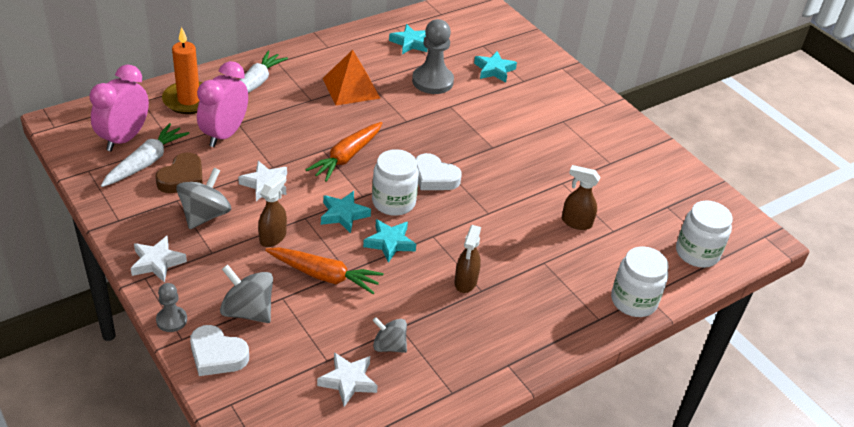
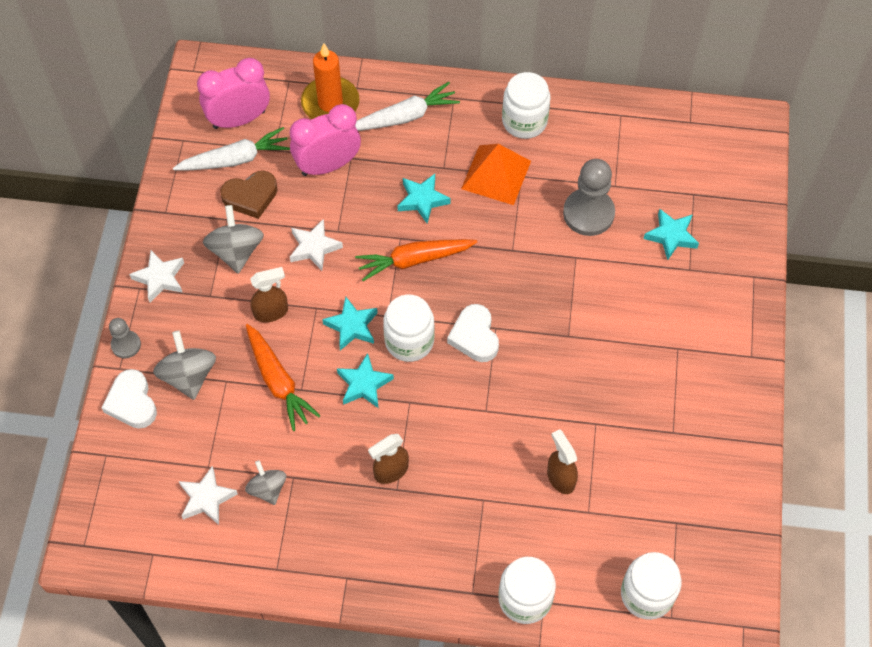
camera: 45 degrees right, 20 degrees up
grey spinning top [176,168,231,229] -> grey spinning top turned 75 degrees counterclockwise [203,205,264,274]
turquoise star [389,24,428,54] -> turquoise star moved to [397,174,451,223]
none -> white jar [502,72,551,139]

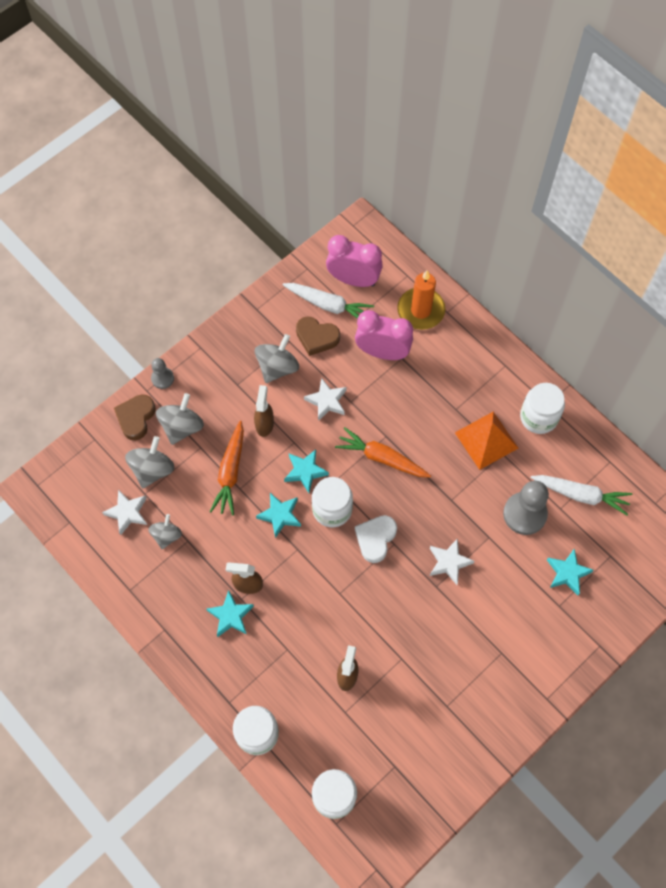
camera: 40 degrees right, 5 degrees up
white heart [101,369,157,429] -> brown heart [114,394,156,440]
white star [129,250,184,302] -> white star moved to [430,538,474,585]
brown spray bottle [250,267,288,322] -> brown spray bottle turned 105 degrees counterclockwise [254,385,274,437]
white carrot [355,82,460,131] -> white carrot moved to [531,475,632,515]
turquoise star [397,174,451,223] -> turquoise star moved to [206,590,254,637]
none -> grey spinning top [125,436,175,488]

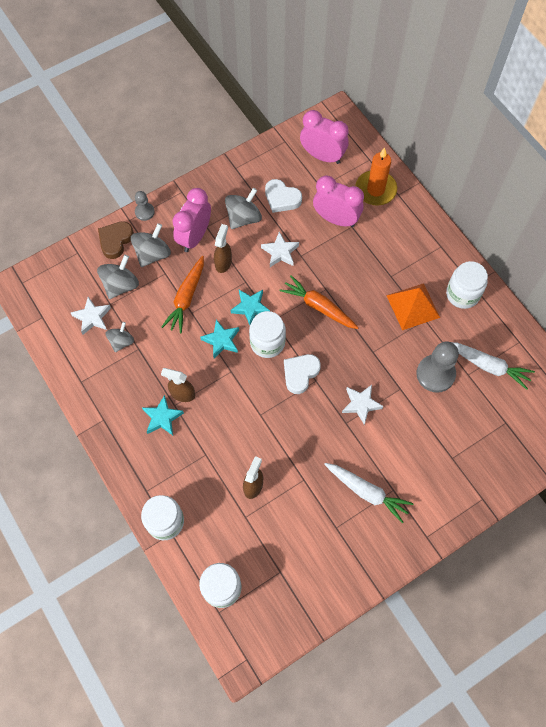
camera: 10 degrees right, 0 degrees up
white carrot [282,283,374,319] -> white carrot moved to [324,463,414,523]
brown heart [296,316,340,356] -> white heart [265,179,302,213]
turquoise star [547,548,594,595] -> none
none -> pink clock [173,188,211,252]

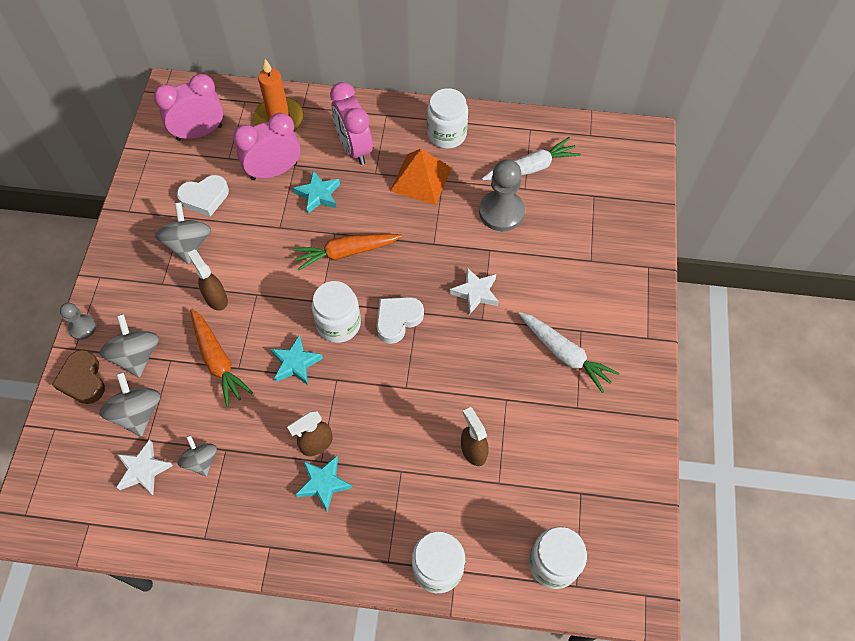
camera: 50 degrees left, 5 degrees down
pink clock [173,188,211,252] -> pink clock moved to [330,82,373,165]
turquoise star [231,290,270,325] -> turquoise star moved to [293,170,340,213]
white star [261,232,299,267] -> none
white heart [284,354,321,394] -> white heart turned 60 degrees clockwise [376,297,424,344]
white carrot [324,463,414,523] -> white carrot turned 60 degrees clockwise [519,312,619,393]

